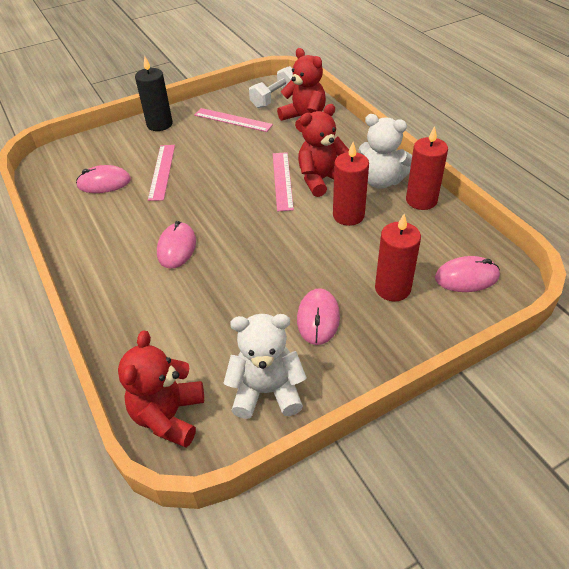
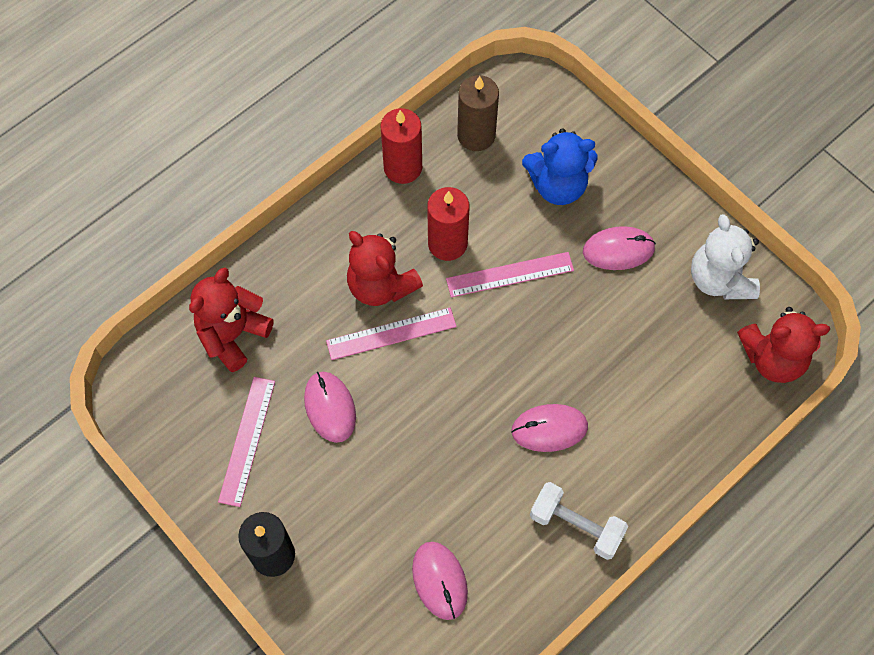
camera: 105 degrees left, 20 degrees up
pink ruler [148,145,175,201] -> pink ruler moved to [446,252,574,298]
white dumbbell [249,66,293,108] -> white dumbbell moved to [530,482,628,560]
white teddy bear [358,114,412,189] -> none
red candle [375,214,421,301] -> blue teddy bear [522,128,598,205]
pink mouse [435,256,500,292] -> pink mouse moved to [304,372,356,443]
none -> brown candle [457,75,499,151]

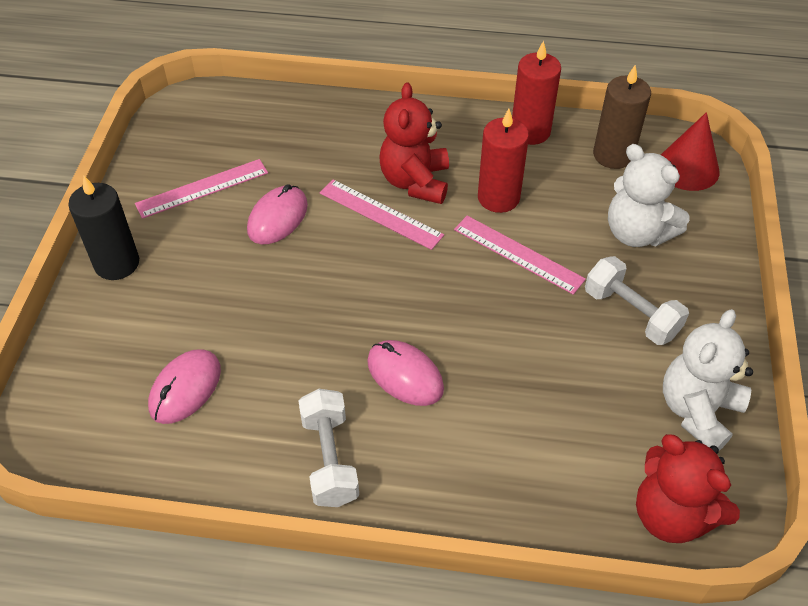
camera: 50 degrees right, 15 degrees down
red teddy bear [189,267,274,372] -> none
blue teddy bear [522,128,598,205] -> white teddy bear [608,144,690,247]
pink mouse [583,226,656,270] -> white dumbbell [585,256,689,345]
none -> red cone [661,112,720,191]

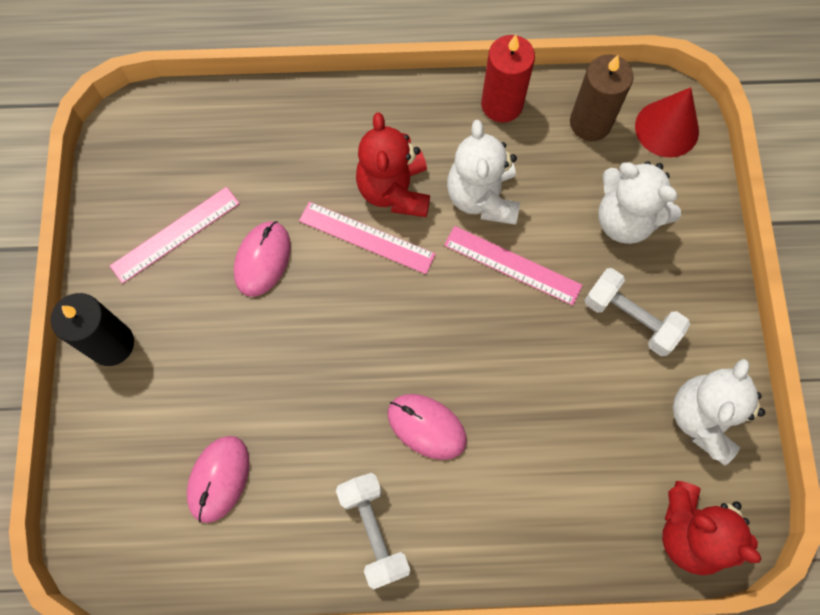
camera: 10 degrees left, 20 degrees up
red candle [478,109,529,213] -> white teddy bear [447,120,520,225]

